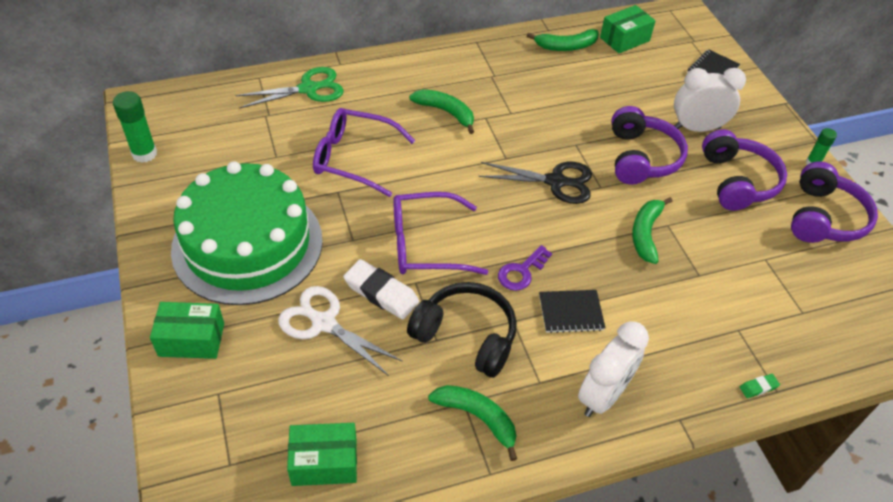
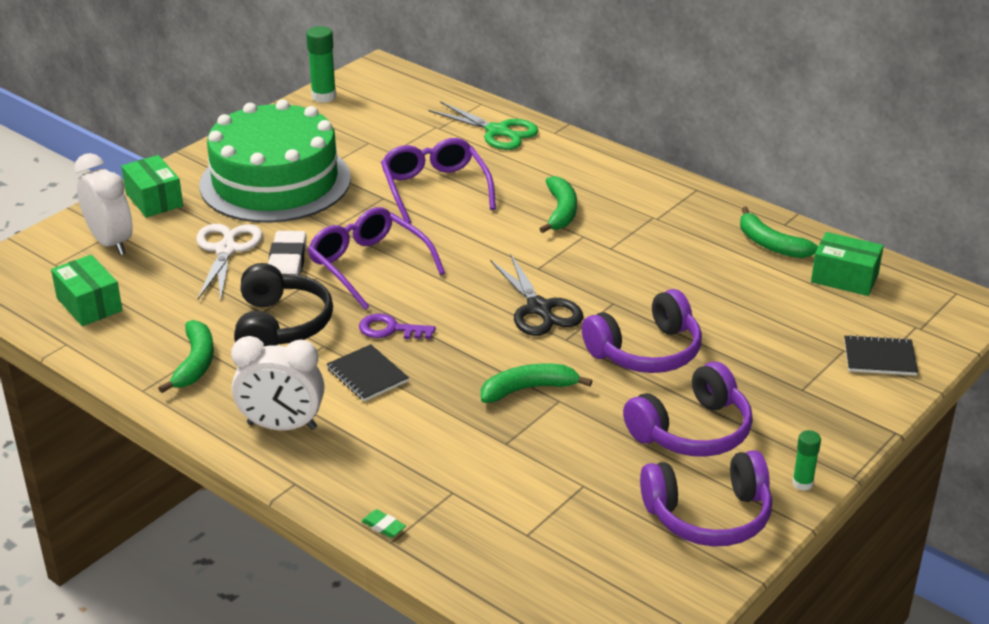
camera: 60 degrees right, 15 degrees down
white clock [674,68,746,132] -> white clock moved to [74,153,133,255]

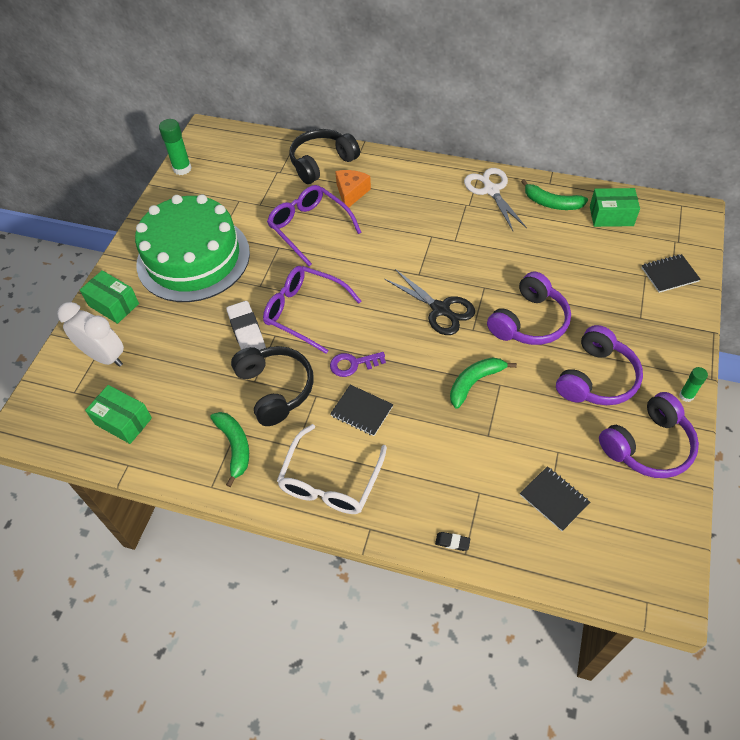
camera: 20 degrees left, 20 degrees up
white scissors [197,224,263,301] -> white scissors moved to [464,168,527,231]
white clock [231,336,325,430] -> white glasses [277,424,387,514]
green eraser [362,509,406,538] -> black eraser [435,532,470,551]
green scissors [428,101,539,150] -> black headphones [289,129,360,184]
green banana [540,176,577,233] -> none
none -> orange cheese [335,170,371,211]
none -> black notebook [520,466,590,531]

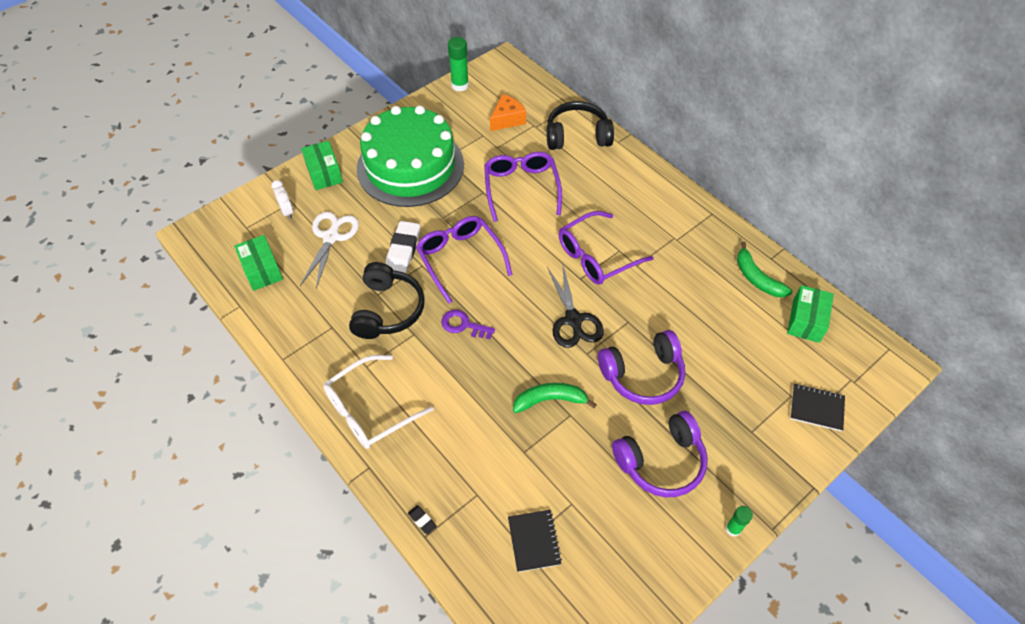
camera: 30 degrees right, 0 degrees up
white clock [57,302,124,367] -> white clock [271,180,293,219], size x0.55
green banana [210,412,249,487] -> none
black notebook [330,385,393,436] -> none
orange cheese [335,170,371,211] -> orange cheese moved to [490,94,526,131]
white scissors [464,168,527,231] -> white scissors moved to [300,212,359,289]
green box [590,188,640,227] -> green box turned 75 degrees clockwise [787,285,834,343]
purple headphones [599,392,699,478] -> none
none -> purple glasses [559,211,654,285]

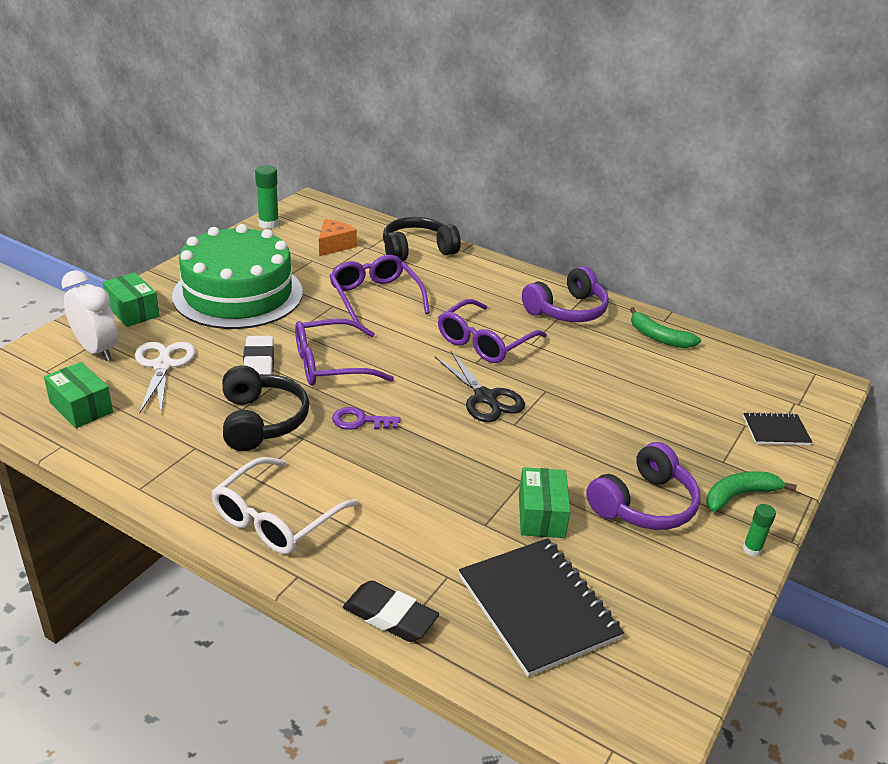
camera: 20 degrees left, 20 degrees down
white clock [271,180,293,219] -> white clock [61,270,118,361], size x1.81
black eraser [408,505,437,535] -> black eraser [343,580,439,642], size x2.15
purple glasses [416,216,512,303] -> purple glasses turned 60 degrees counterclockwise [295,319,394,386]
black notebook [508,510,562,572] -> black notebook [459,538,624,677], size x1.92
green banana [513,383,597,413] -> green banana moved to [707,471,797,512]
purple headphones [598,330,685,405] -> purple headphones moved to [522,266,609,322]
green box [787,285,834,343] -> green box moved to [519,467,571,538]

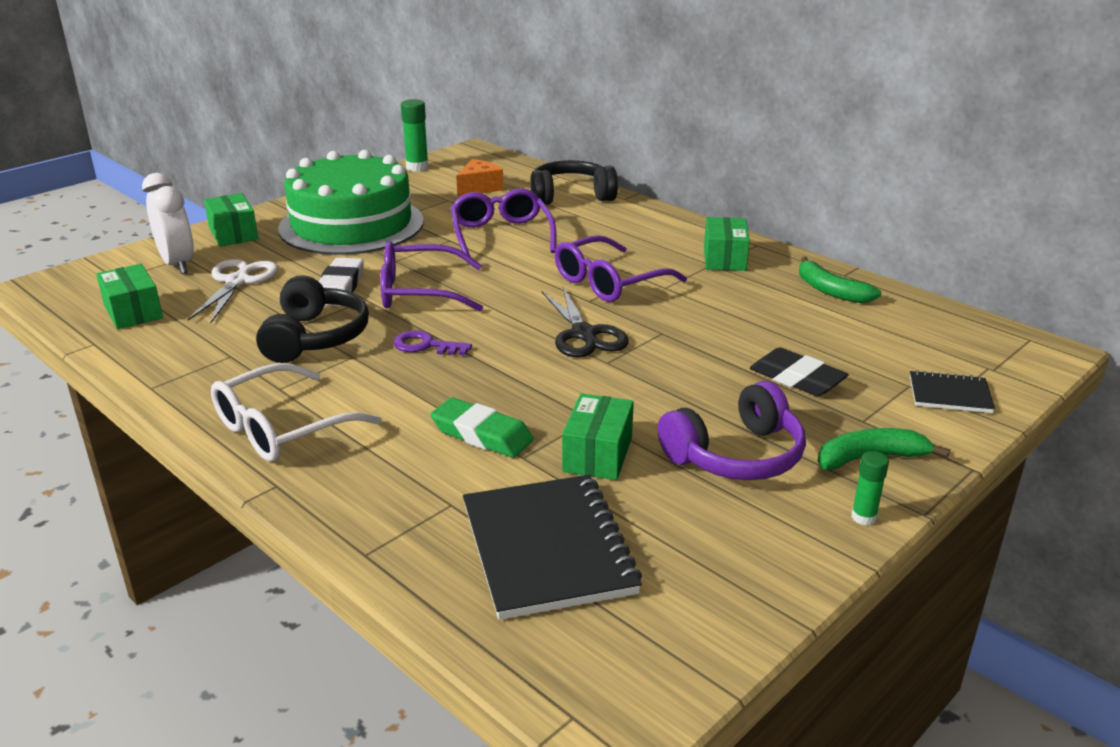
camera: 15 degrees right, 5 degrees down
black eraser [343,580,439,642] -> black eraser moved to [750,347,849,396]
purple headphones [522,266,609,322] -> green box [704,217,750,271]
none -> green eraser [431,397,534,458]

